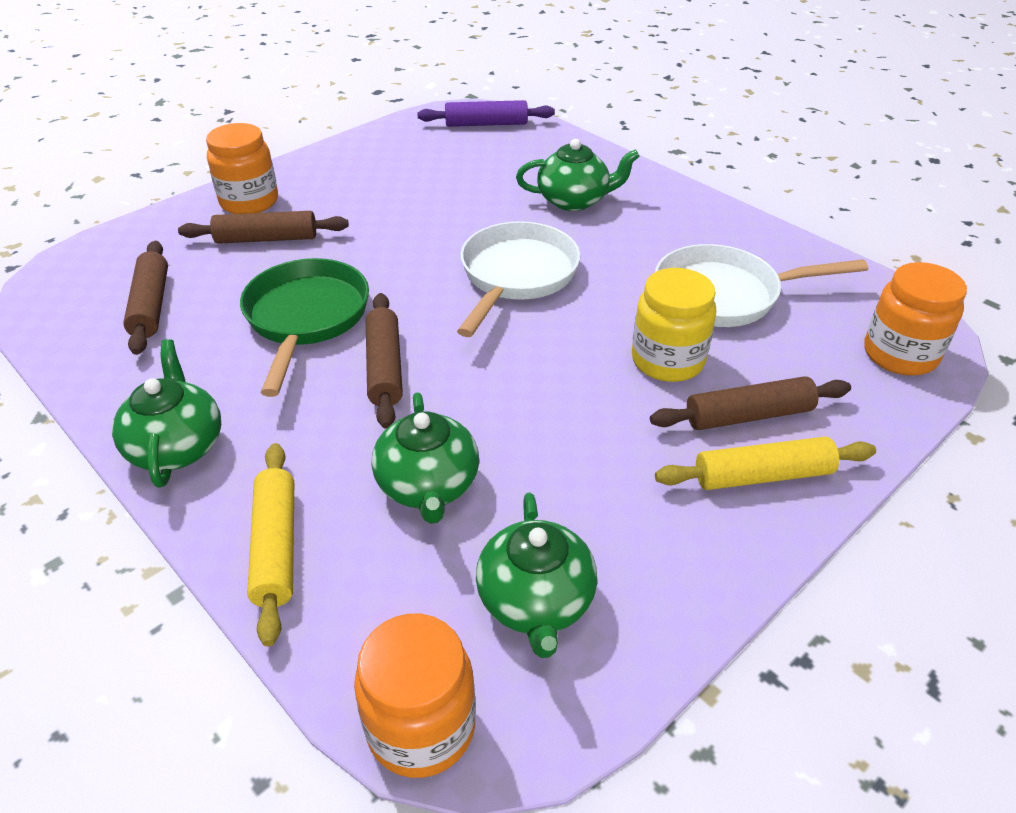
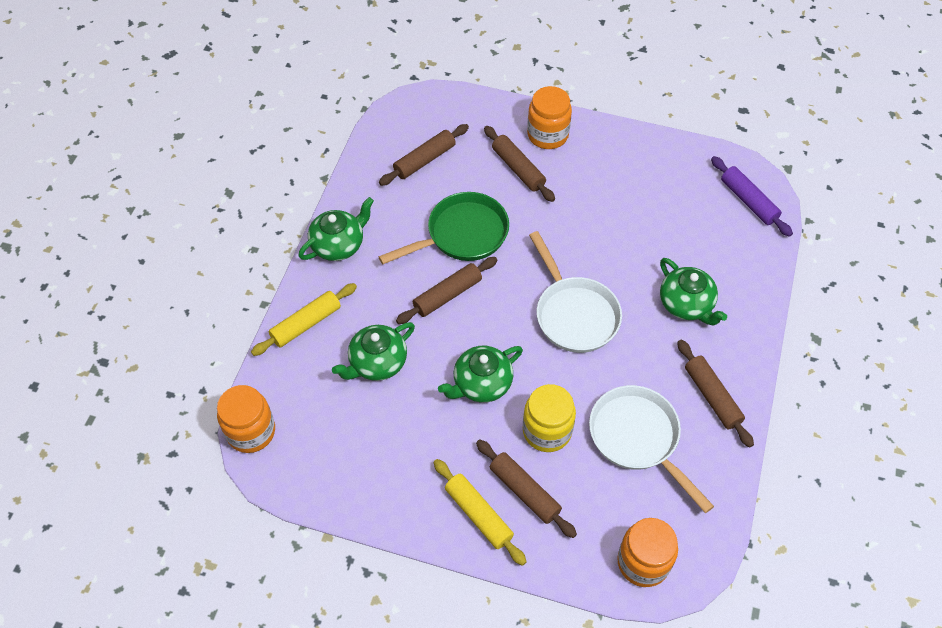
camera: 60 degrees right, 15 degrees up
white pan [457,221,580,337] -> white pan turned 75 degrees clockwise [529,231,622,353]
green teapot [476,493,597,658] -> green teapot moved to [438,346,523,403]
none -> brown rolling pin [677,340,754,448]

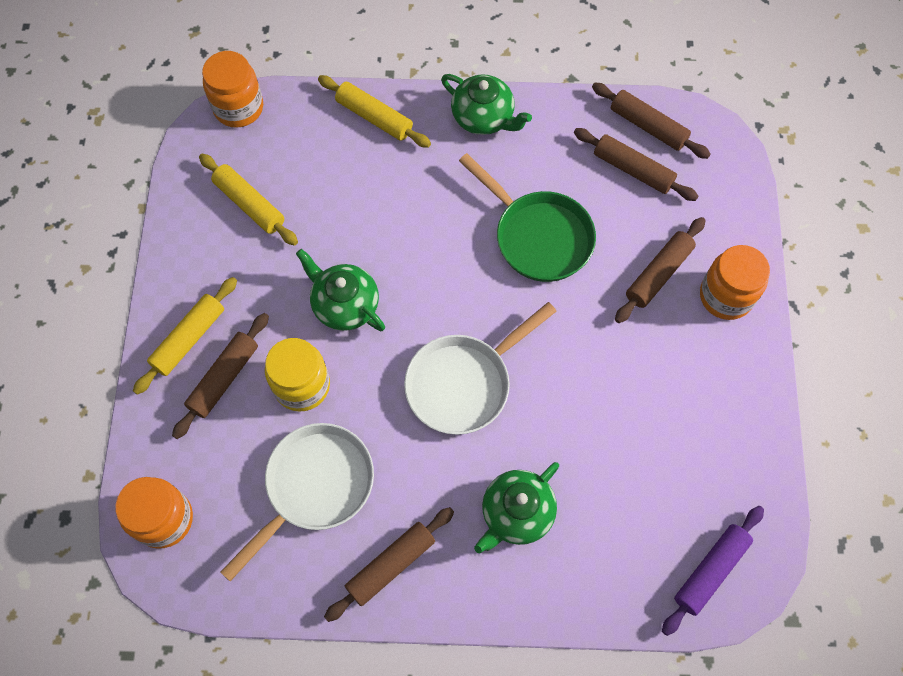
camera: 75 degrees right, 10 degrees up
green teapot [332,322,415,381] -> none
brown rolling pin [396,257,497,324] -> brown rolling pin moved to [592,83,711,159]
none -> yellow rolling pin [199,153,298,246]

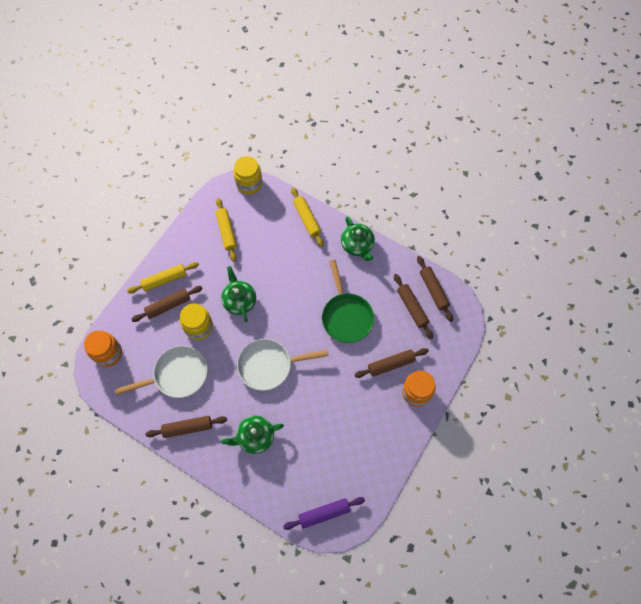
camera: 30 degrees right, 0 degrees up
orange jar [202,51,263,128] -> yellow jar [233,156,262,194]

